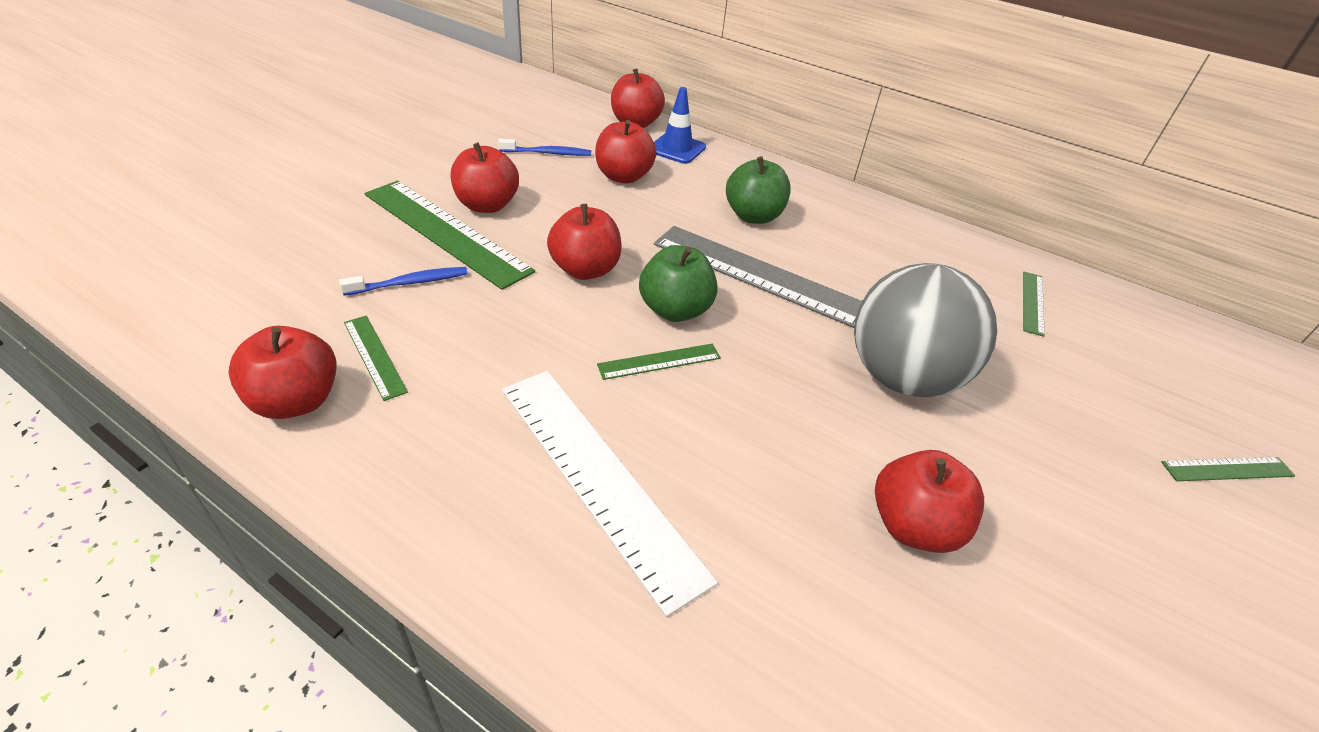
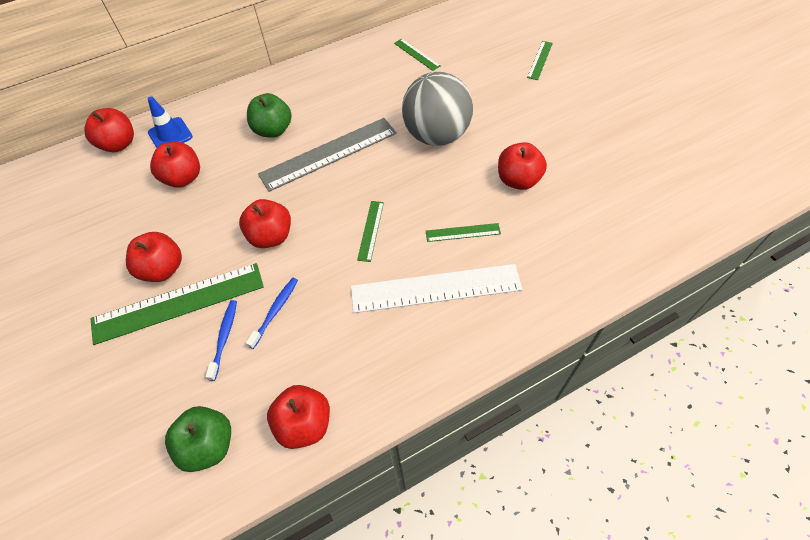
camera: 55 degrees left, 15 degrees up
green ruler [344,316,408,401] -> green ruler moved to [426,223,501,242]
blue toothbrush [498,139,591,156] -> blue toothbrush moved to [246,278,298,349]
green apple [639,245,718,322] -> green apple moved to [165,406,231,472]

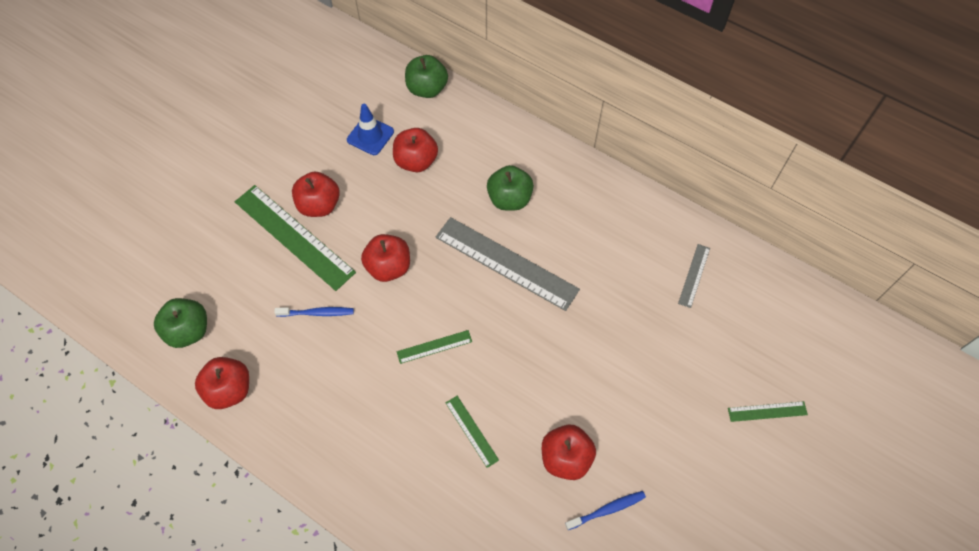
camera: 60 degrees right, 5 degrees up
red apple [84,108,134,152] -> green apple [405,55,448,98]
blue traffic cone [148,96,193,148] -> blue traffic cone moved to [347,104,394,155]
blue toothbrush [205,300,237,381] -> blue toothbrush moved to [565,491,646,530]
white ruler [351,264,522,313] -> none
green ruler [394,39,441,71] -> grey ruler [678,244,710,308]
grey ball [402,72,473,146] -> none

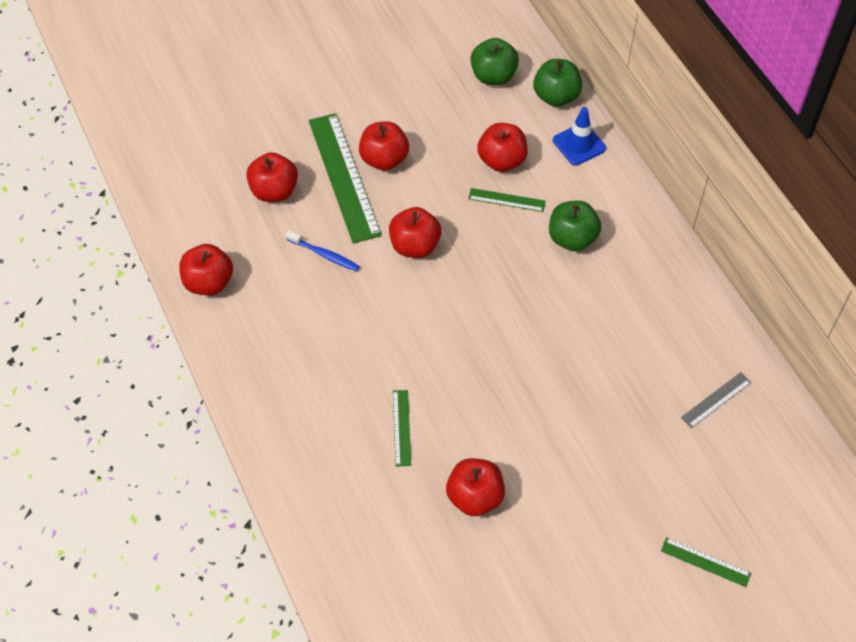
camera: 30 degrees right, 5 degrees down
green apple [154,298,207,348] -> green apple moved to [470,38,519,85]
blue traffic cone [347,104,394,155] -> blue traffic cone moved to [553,107,606,166]
green ruler [397,330,472,364] -> green ruler moved to [468,188,546,212]
grey ruler [436,217,580,311] -> none
blue toothbrush [565,491,646,530] -> none
none -> red apple [246,152,298,202]

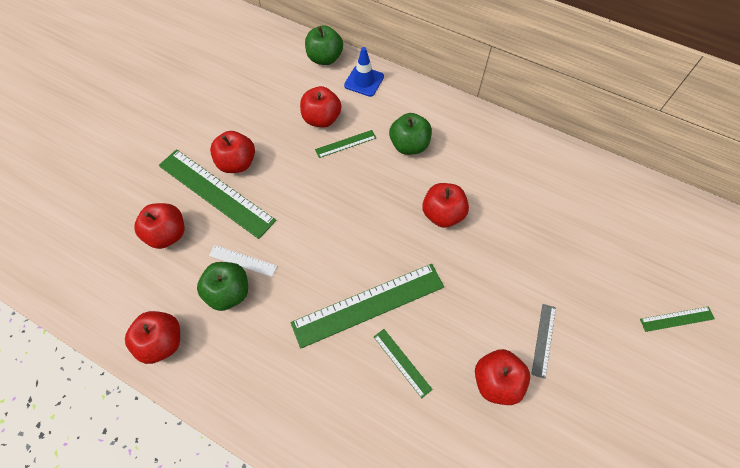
camera: 35 degrees left, 5 degrees up
blue toothbrush [286,230,360,271] -> white ruler [209,245,277,277]
red apple [389,207,441,258] -> red apple moved to [422,183,469,228]
green apple [470,38,519,85] -> green apple moved to [197,262,248,311]
grey ruler [681,372,751,428] -> grey ruler moved to [531,304,556,379]
none -> green ruler [290,264,444,349]

